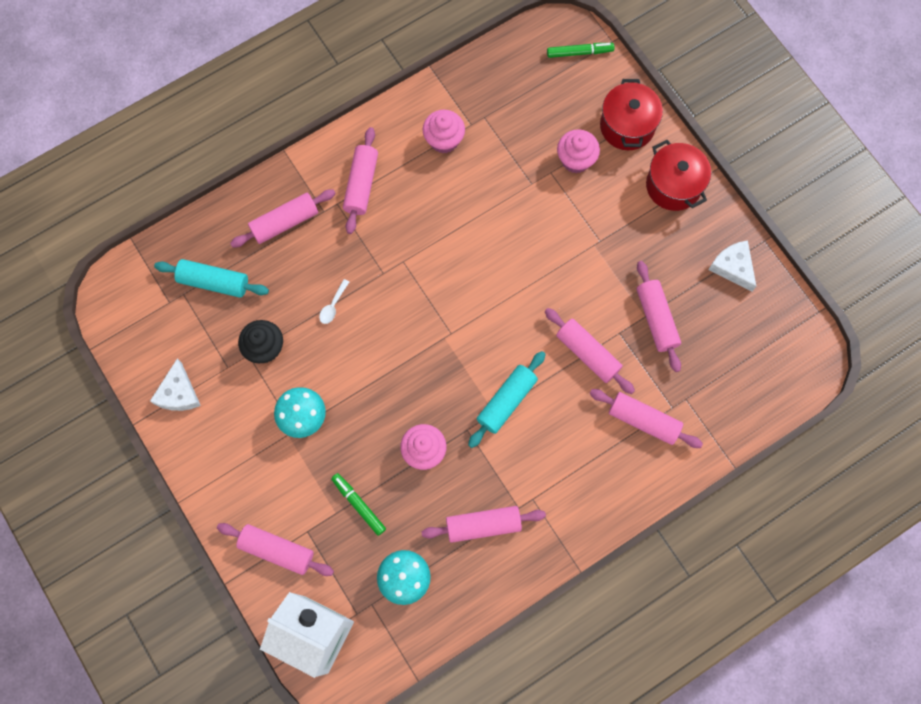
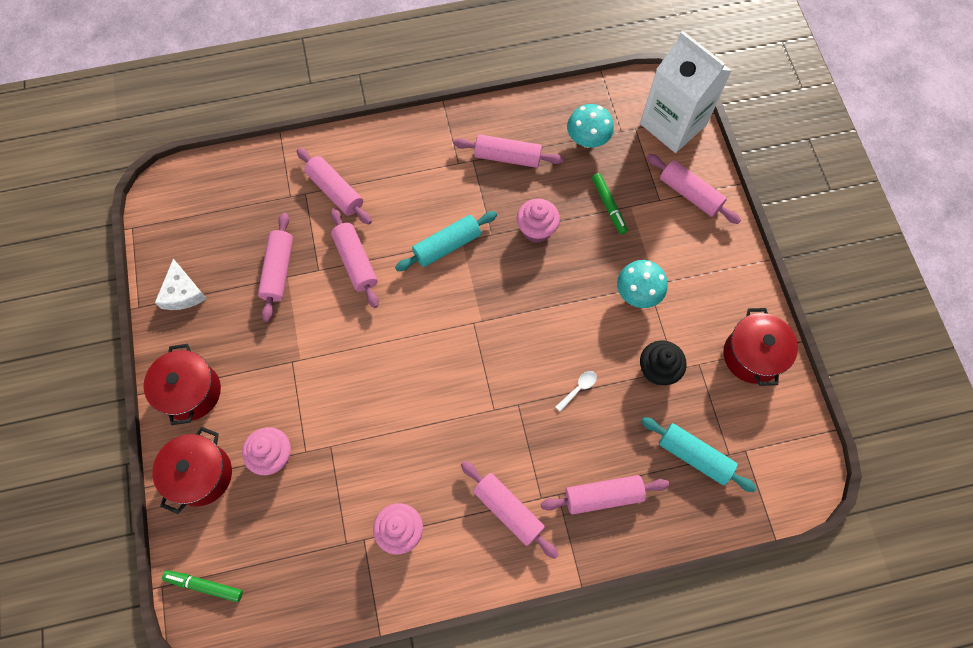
camera: 160 degrees left, 5 degrees down
white cheese [150,358,201,411] -> red pot [723,308,798,386]
pink rolling pin [343,127,378,234] -> pink rolling pin turned 75 degrees counterclockwise [461,461,559,559]

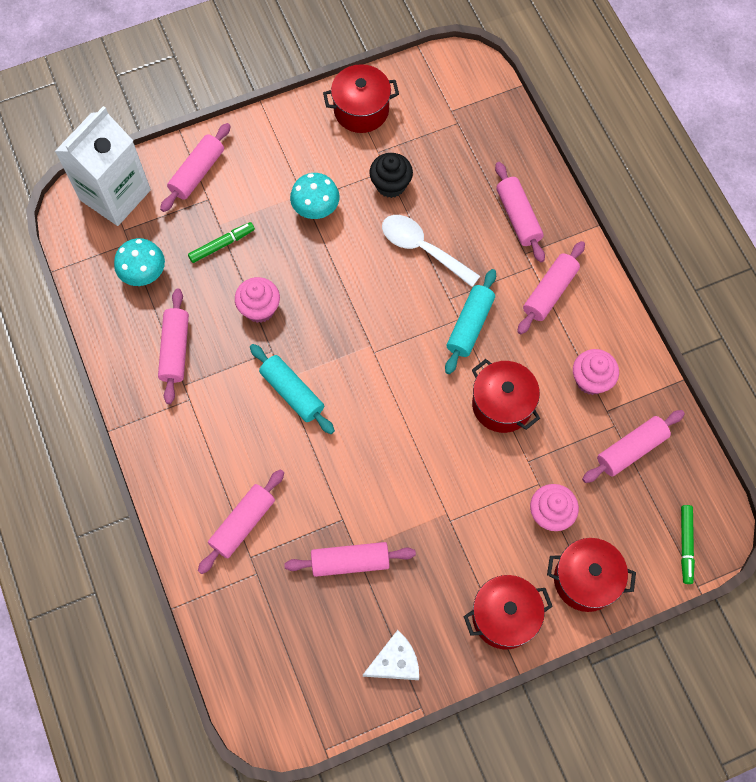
camera: 100 degrees left, 0 degrees up
pink rolling pin [331,208,379,308] -> pink rolling pin moved to [582,410,685,483]
white spoon [556,371,597,412] -> white spoon [382,215,480,287], size x2.20
turquoise rolling pin [641,417,757,492] -> turquoise rolling pin moved to [445,269,496,374]
none -> red pot [472,359,540,433]

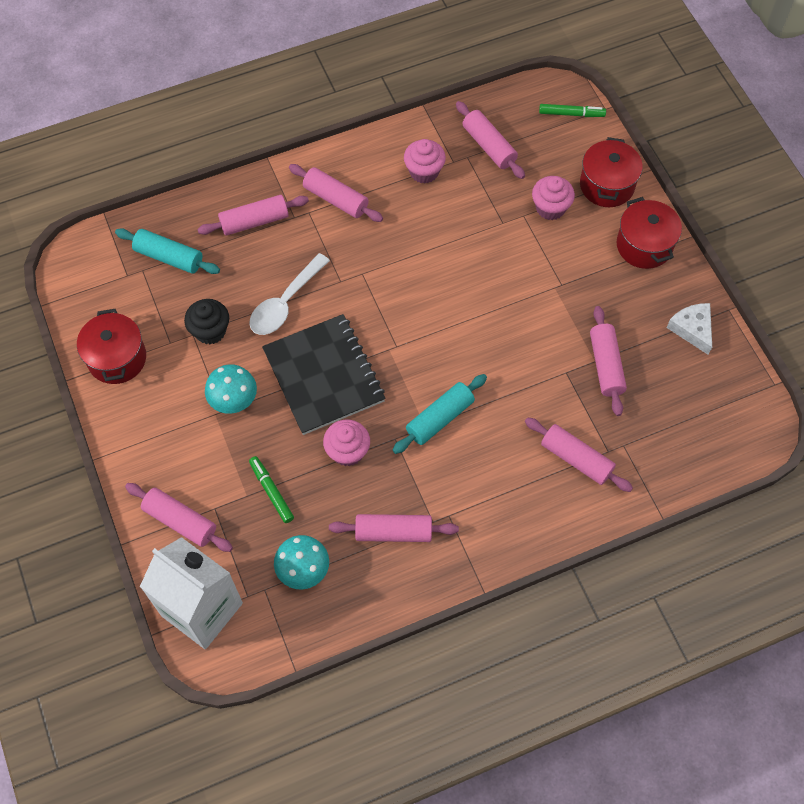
camera: 90 degrees left, 5 degrees down
turquoise rolling pin [445,269,496,374] -> turquoise rolling pin moved to [115,228,220,274]
red pot [472,359,540,433] -> none
none -> black notebook [262,314,386,435]

